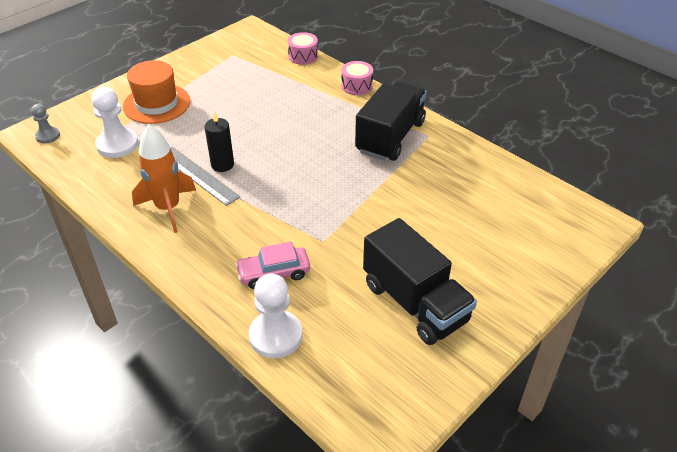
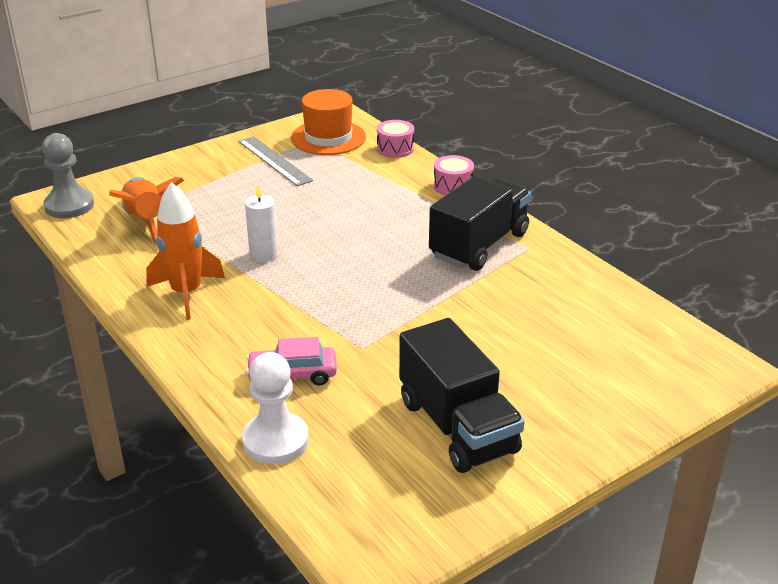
camera: 10 degrees right, 10 degrees down
grey pawn [31,104,60,144] -> grey pawn [42,133,94,218], size x1.73
white pawn [91,87,138,158] -> orange rocket [109,177,184,248]
orange hat [123,60,190,124] -> orange hat moved to [291,89,366,155]
grey ruler [170,147,240,206] -> grey ruler moved to [238,136,313,186]
black candle [205,111,234,172] -> white candle [245,185,278,262]

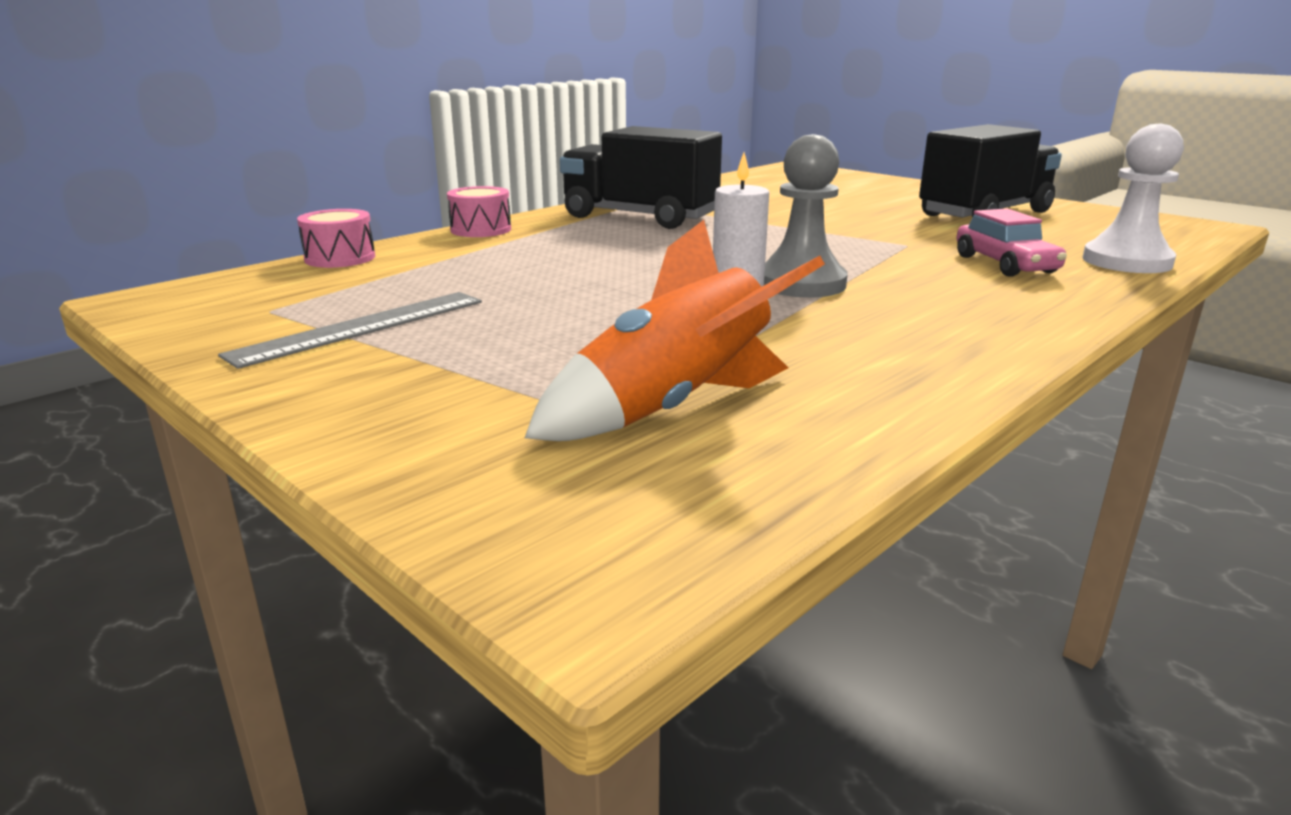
camera: 100 degrees left, 10 degrees down
grey pawn [42,133,94,218] -> grey pawn moved to [764,134,848,297]
orange rocket [146,182,225,320] -> none
orange hat [291,89,366,155] -> none

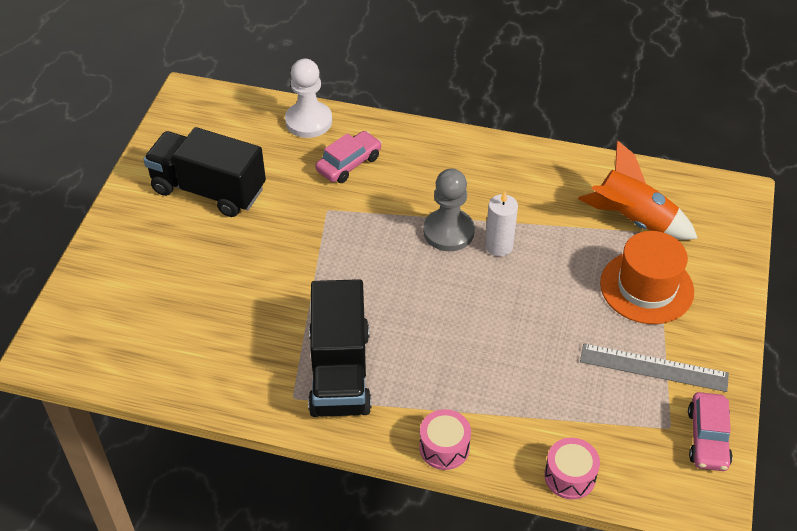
camera: 120 degrees left, 25 degrees up
none -> orange hat [600,231,694,324]
none -> pink car [688,392,733,471]

